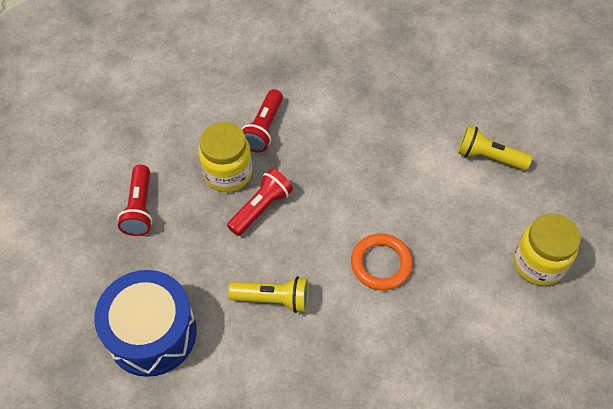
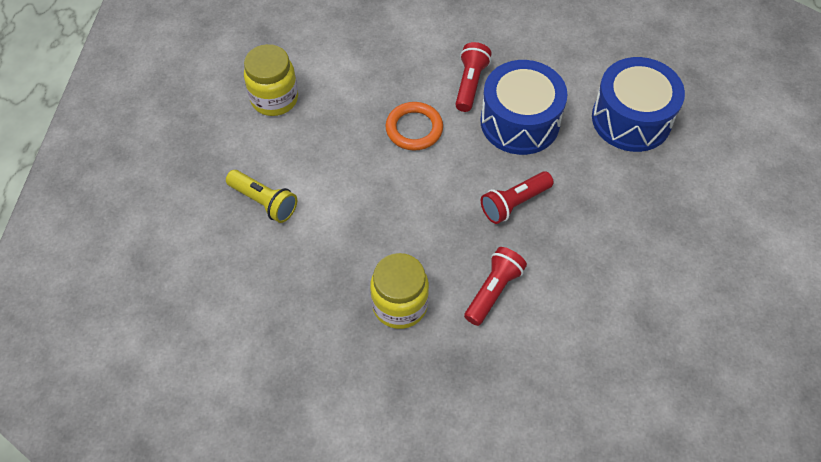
camera: 165 degrees left, 0 degrees up
red flashlight [117,165,152,236] -> red flashlight moved to [455,42,492,112]
yellow jar [199,122,252,192] -> yellow jar moved to [370,253,429,329]
yellow flashlight [228,276,309,313] -> blue drum [480,60,568,155]

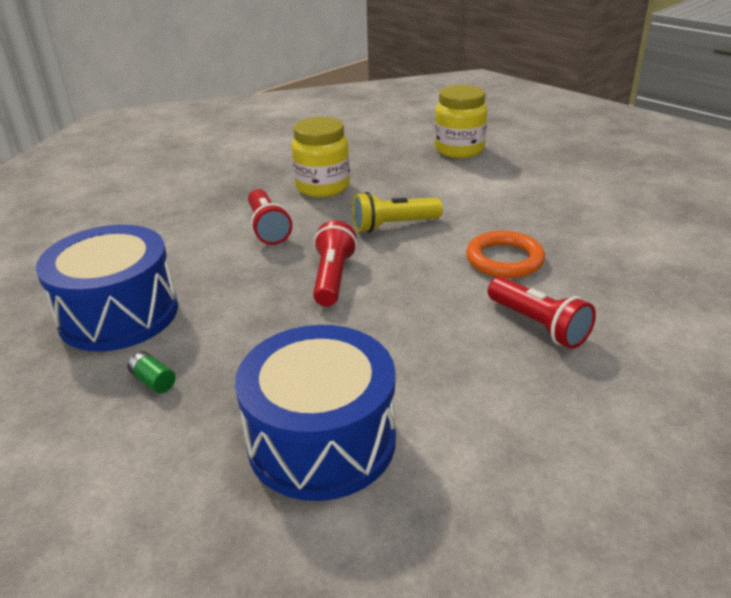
camera: 130 degrees right, 25 degrees down
yellow flashlight [226,170,297,223] -> yellow flashlight moved to [353,192,443,233]
yellow jar [244,44,298,116] -> yellow jar moved to [435,85,487,158]
blue drum [480,60,568,155] -> blue drum moved to [36,225,178,351]
none -> green battery [127,351,176,393]

